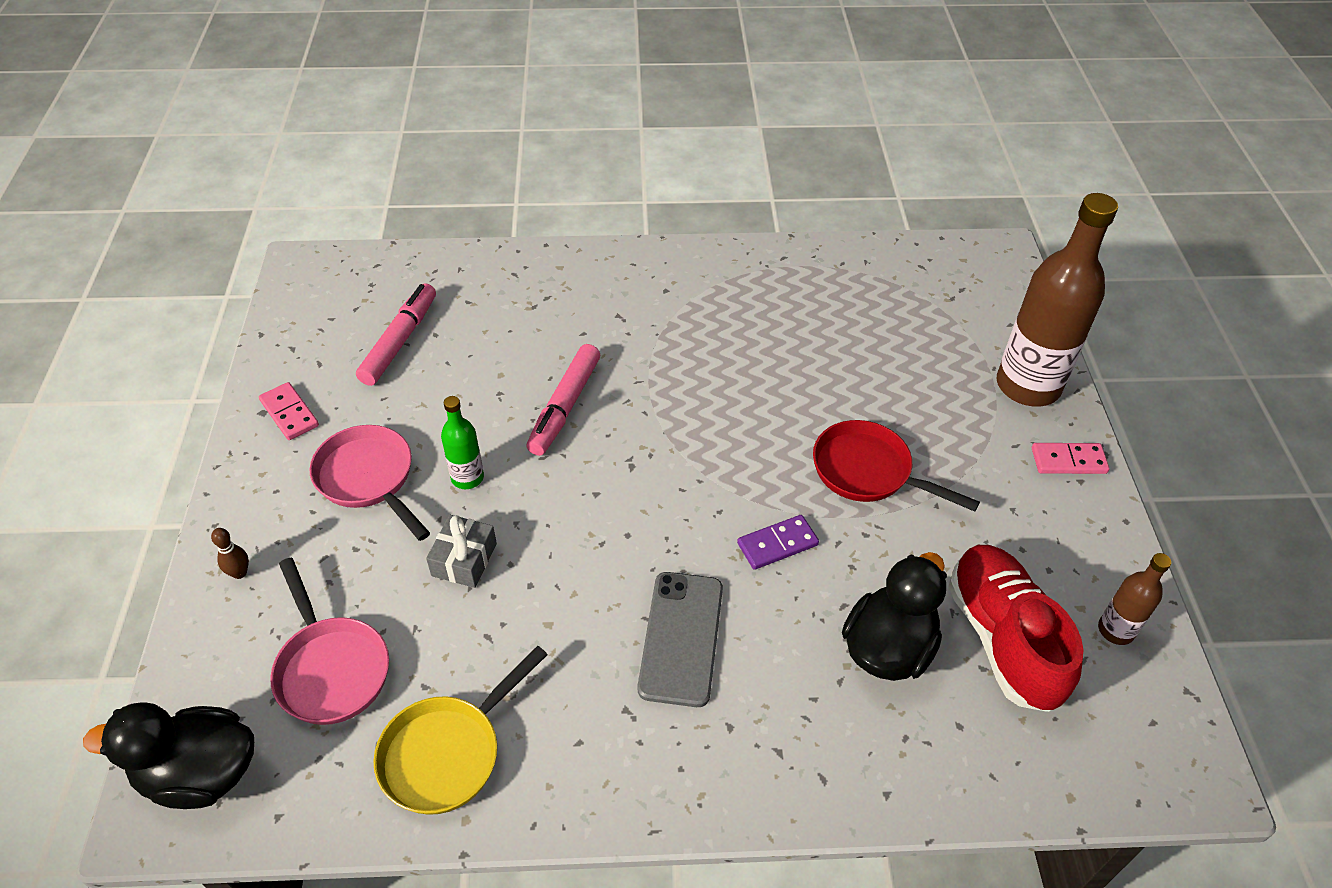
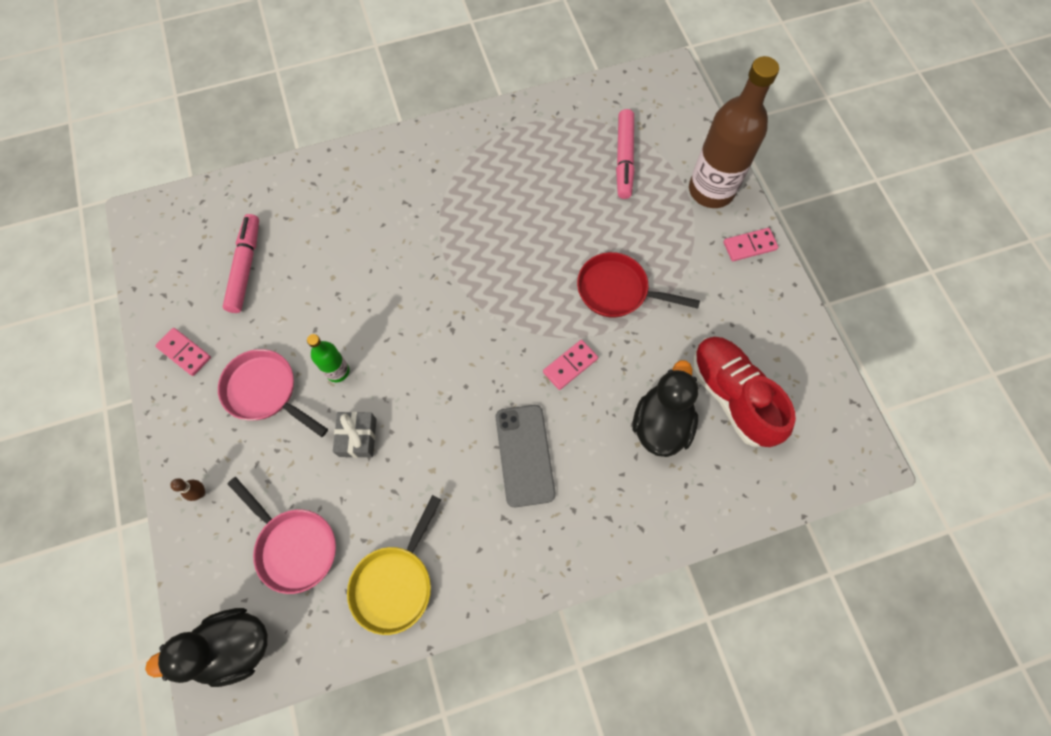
camera: 15 degrees left, 20 degrees up
pink marker [527,344,600,456] -> pink marker moved to [616,109,635,199]
purple domino [737,515,819,570] -> pink domino [543,340,598,390]
brown bottle [1098,553,1171,645] -> none

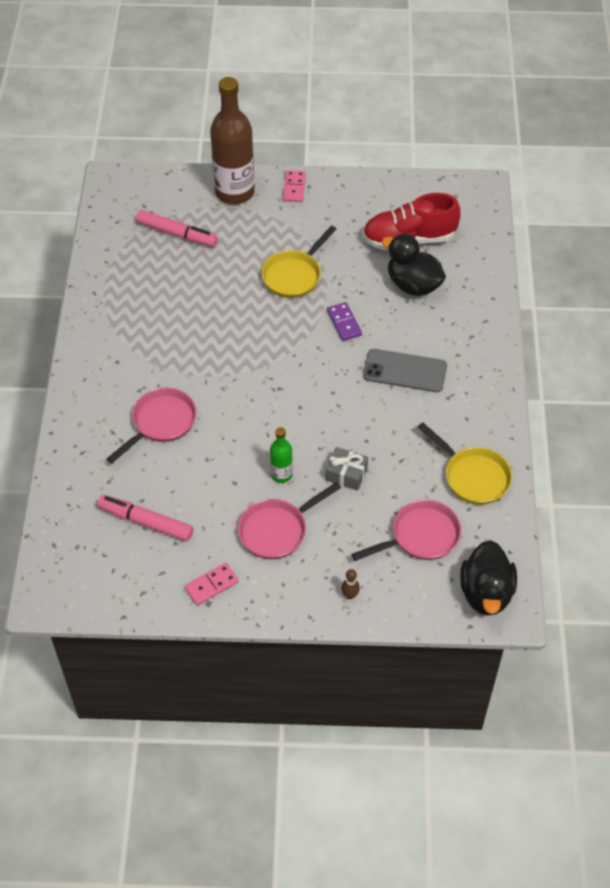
camera: 70 degrees left, 15 degrees down
pink domino [543,340,598,390] -> purple domino [327,302,362,341]
red pan [577,252,700,318] -> yellow pan [261,226,337,298]
none -> pink pan [107,387,196,463]

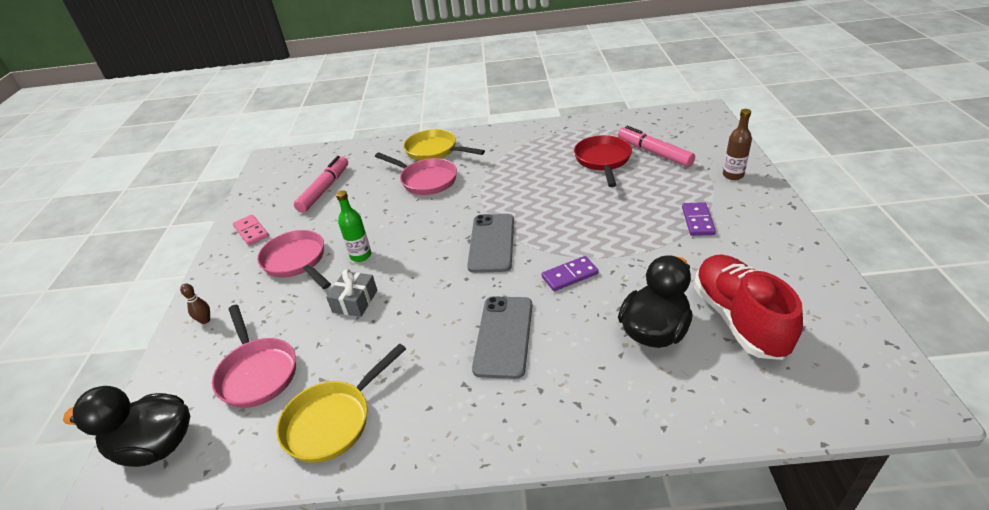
camera: 90 degrees right, 15 degrees down
pink marker [136,210,218,247] -> pink marker turned 120 degrees clockwise [618,126,695,167]
brown bottle [210,77,255,205] -> brown bottle [723,109,752,180], size x0.47
yellow pan [261,226,337,298] -> yellow pan moved to [403,129,485,161]
pink domino [283,170,306,202] -> none
none -> grey phone [467,214,514,273]
none -> red pan [574,135,632,187]
none -> purple domino [682,202,716,236]

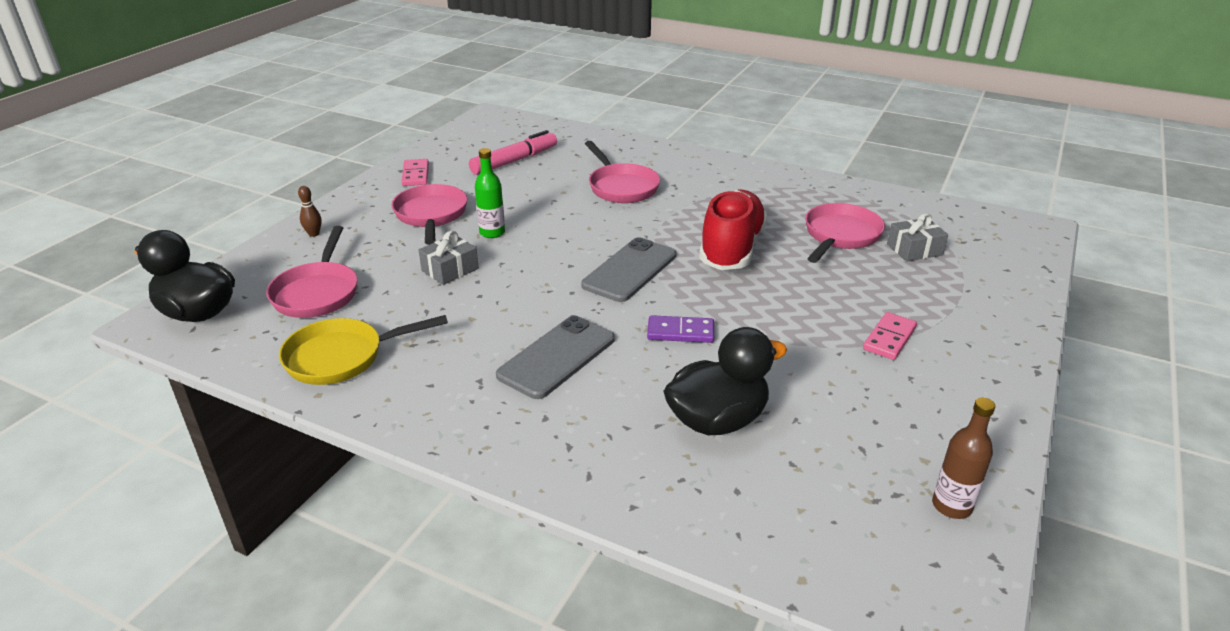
camera: 25 degrees right, 5 degrees down
yellow pan [403,129,485,161] -> none
red pan [574,135,632,187] -> pink pan [805,203,885,263]
pink marker [618,126,695,167] -> grey gift [887,213,948,262]
purple domino [682,202,716,236] -> pink domino [863,312,917,360]
red shoe [694,255,803,360] -> red shoe moved to [699,190,767,270]
brown bottle [723,109,752,180] -> brown bottle moved to [932,398,995,519]

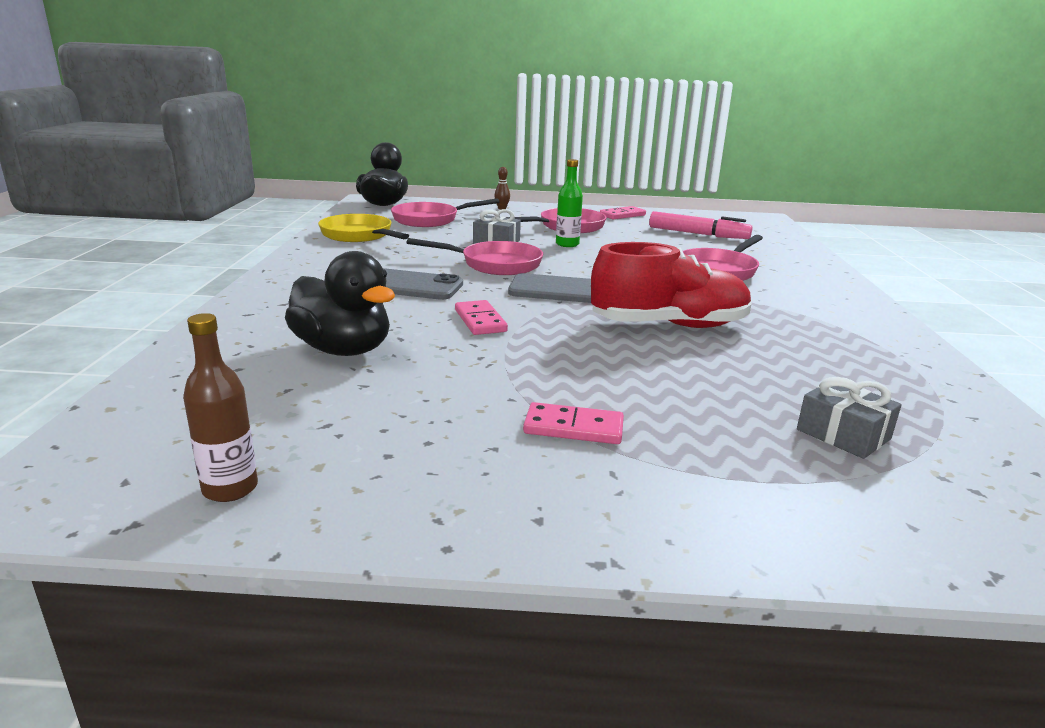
camera: 65 degrees right, 10 degrees down
purple domino [647,315,714,343] -> pink domino [455,300,508,335]
pink pan [805,203,885,263] -> pink pan moved to [407,238,543,275]

